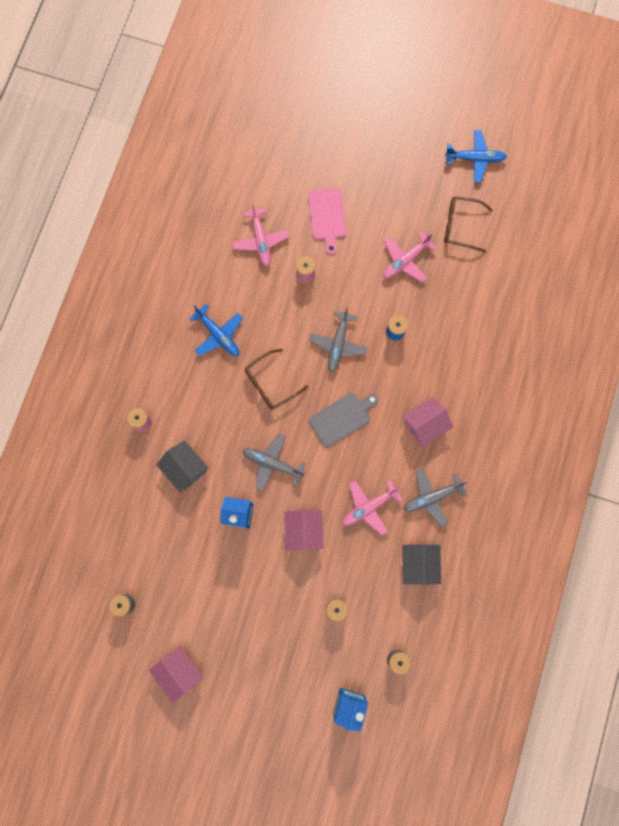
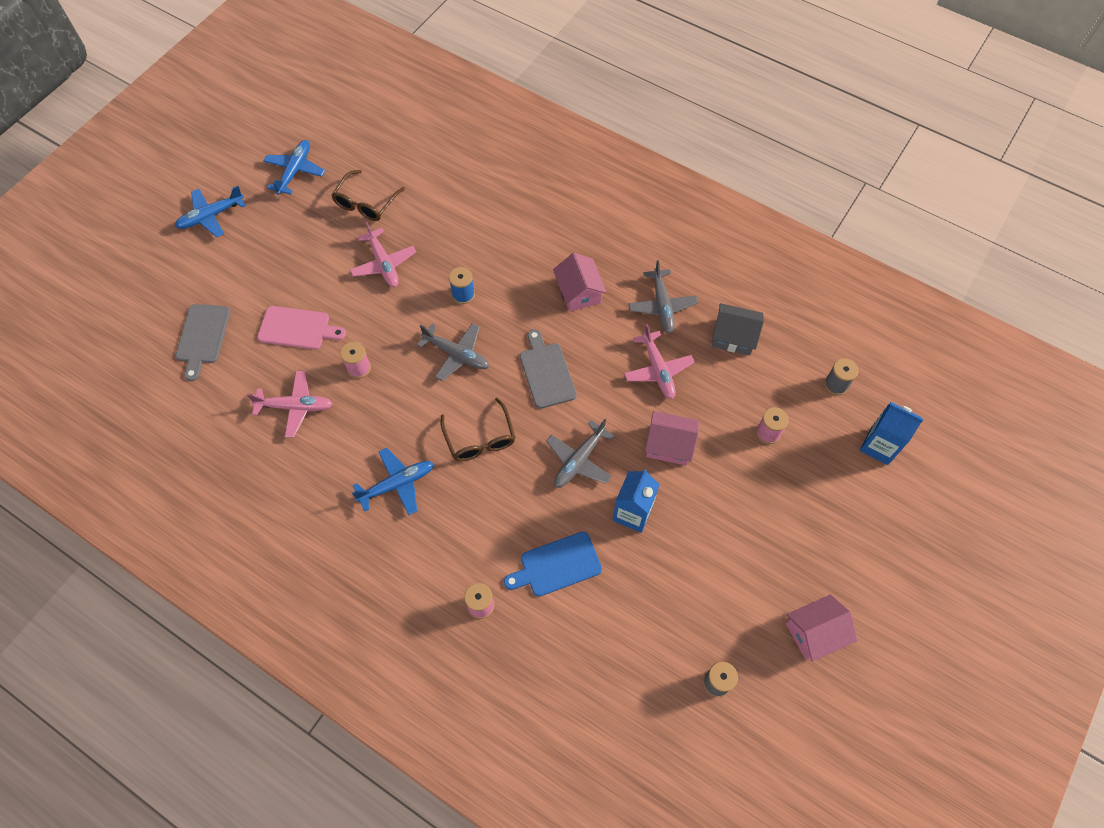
camera: 75 degrees left, 15 degrees down
grey house [156,441,209,493] -> blue cutting board [504,532,602,596]
none -> blue plane [175,186,246,237]
none -> grey cutting board [176,304,230,381]

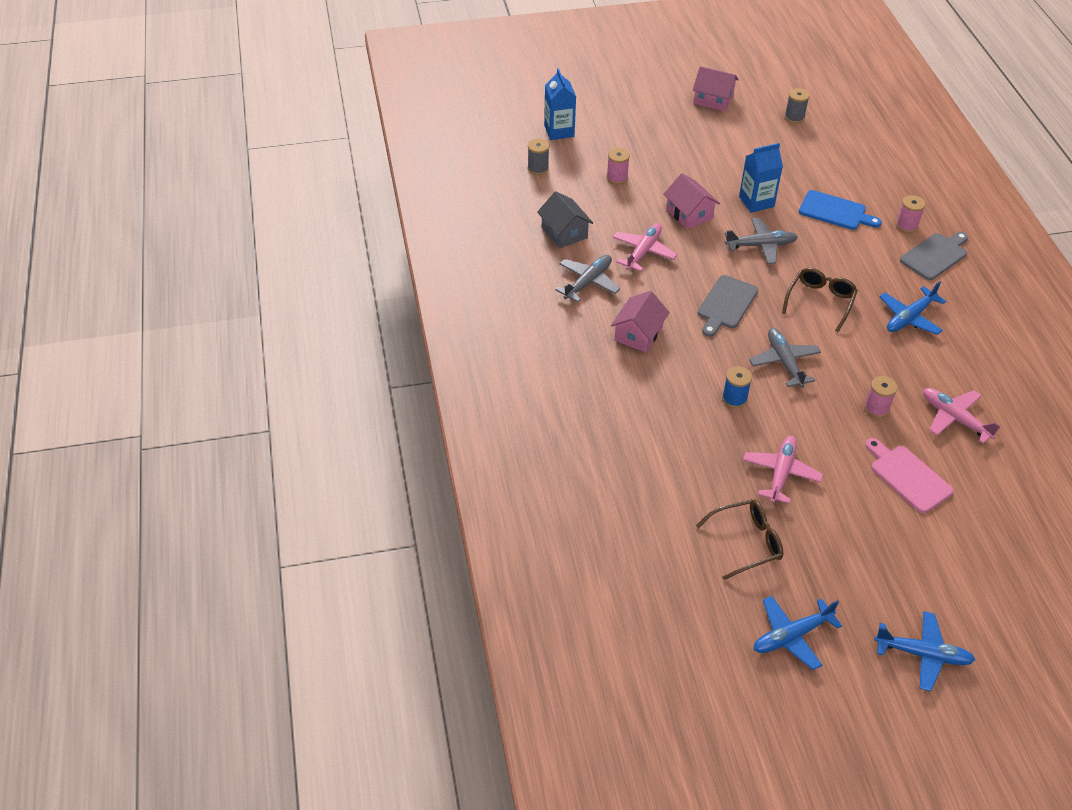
camera: 135 degrees left, 15 degrees down
grey cutting board [176,304,230,381] -> grey cutting board moved to [900,232,968,280]
blue plane [352,448,434,515] -> blue plane turned 60 degrees counterclockwise [880,281,946,335]

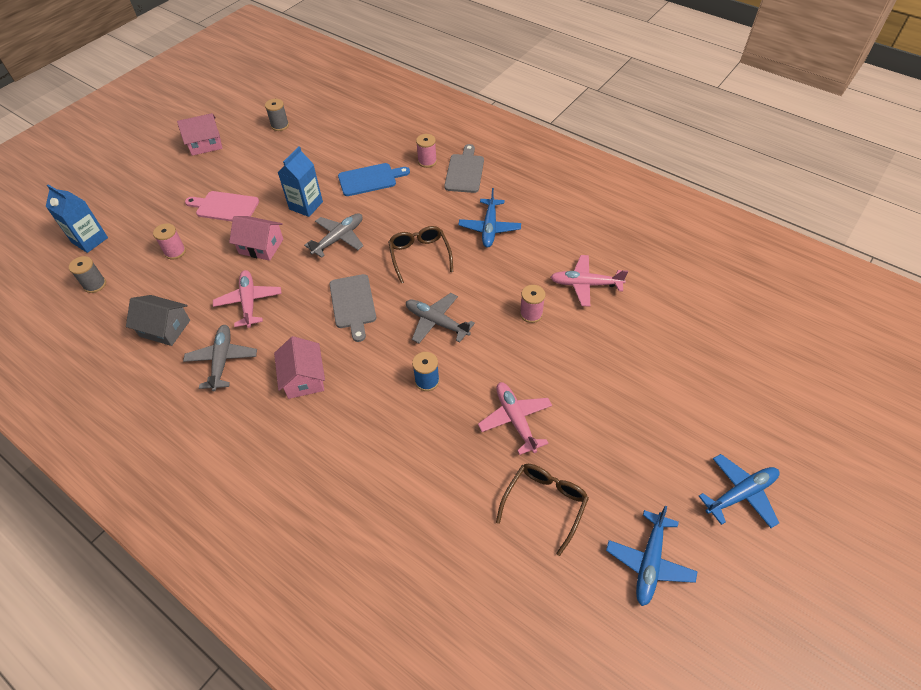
camera: 40 degrees left, 5 degrees up
pink cutting board [865,438,954,513] -> pink cutting board moved to [185,191,259,221]

